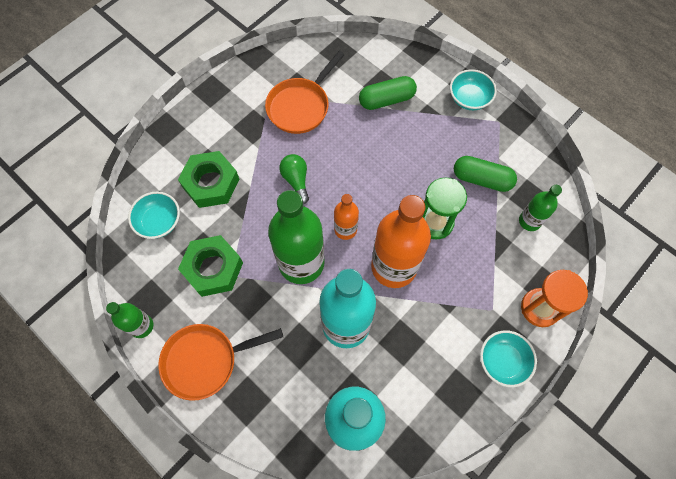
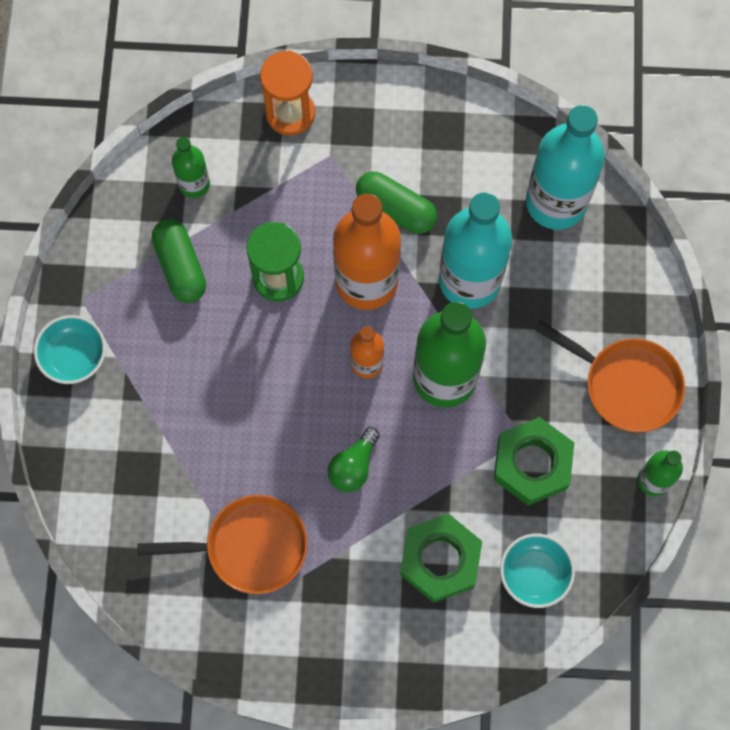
camera: 130 degrees left, 5 degrees up
green capsule [359,76,417,110] -> green capsule moved to [356,172,437,234]
turquoise bowl [480,330,537,387] -> none

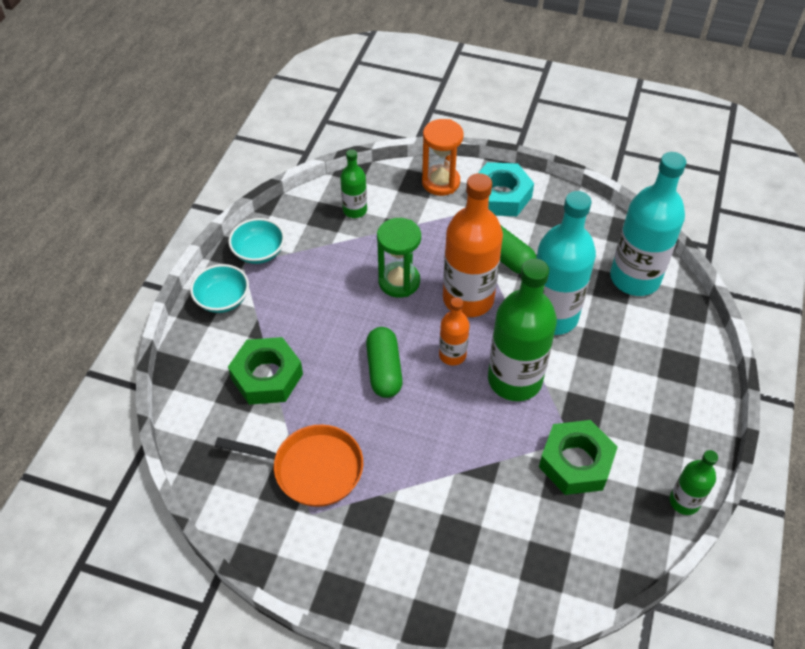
camera: 15 degrees right, 20 degrees down
green capsule [152,219,206,303] -> green capsule moved to [366,327,403,398]
green light bulb [328,427,380,492] -> none
green nut [400,513,482,603] -> green nut moved to [228,337,303,405]
turquoise bowl [500,533,575,608] -> turquoise bowl moved to [229,218,285,264]
orange pan [534,320,685,432] -> none
none -> turquoise nut [479,162,534,216]

